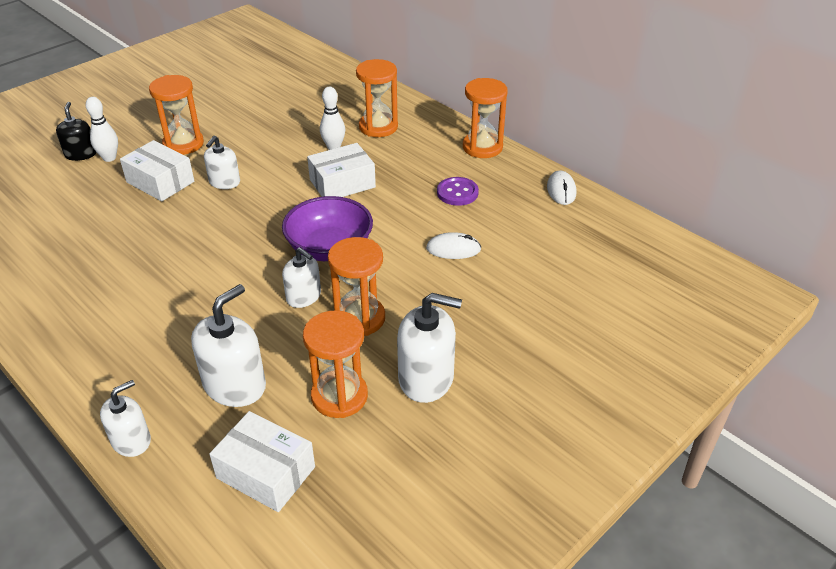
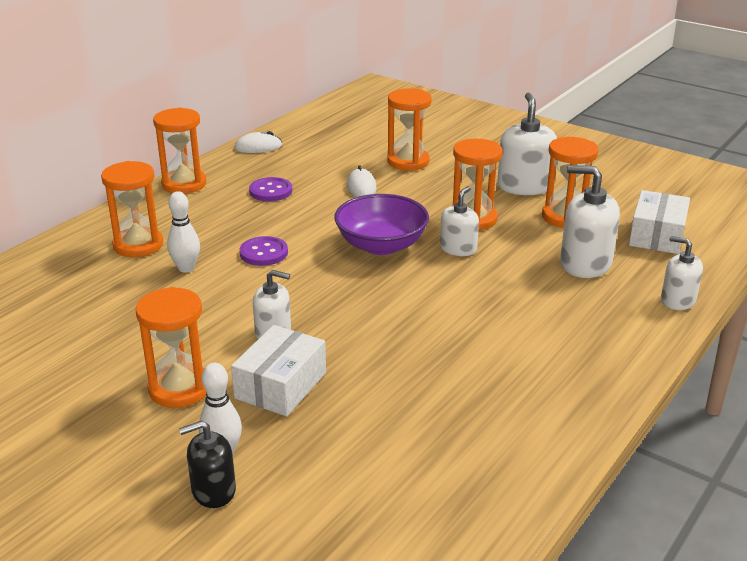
camera: 100 degrees left, 10 degrees down
white box [307,143,376,197] -> purple button [240,236,288,266]
none -> orange hourglass [387,88,432,171]

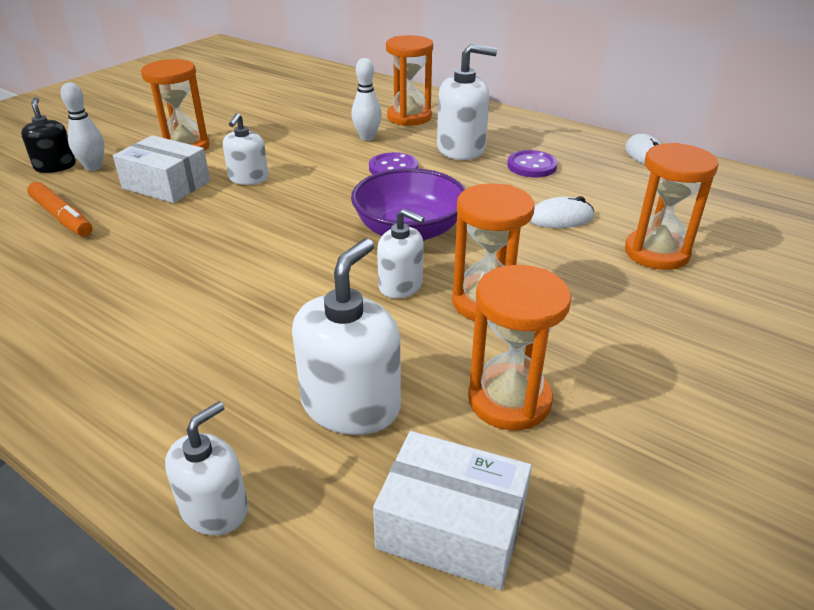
camera: 90 degrees right, 5 degrees up
orange hourglass [153,107,206,194] -> none
white soap dispenser [497,93,557,195] -> white soap dispenser moved to [437,44,497,160]
none -> orange marker [27,182,93,237]

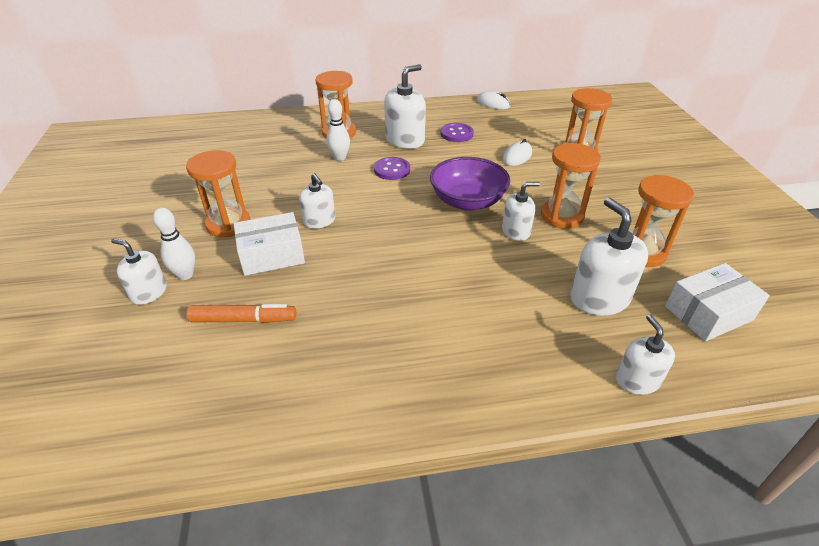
camera: 45 degrees left, 5 degrees up
black soap dispenser [21,97,76,173] -> white soap dispenser [111,238,167,305]

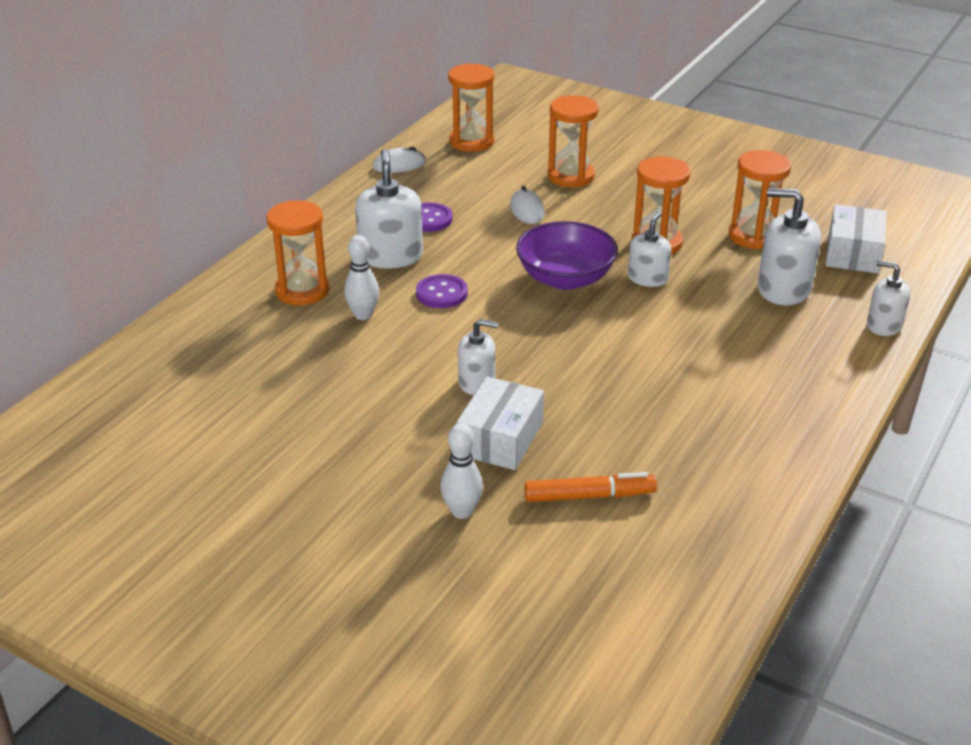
camera: 50 degrees left, 5 degrees down
white soap dispenser [111,238,167,305] -> none
orange hourglass [186,150,250,237] -> orange hourglass moved to [448,63,494,152]
orange marker [187,304,296,323] -> orange marker turned 45 degrees clockwise [524,472,657,502]

